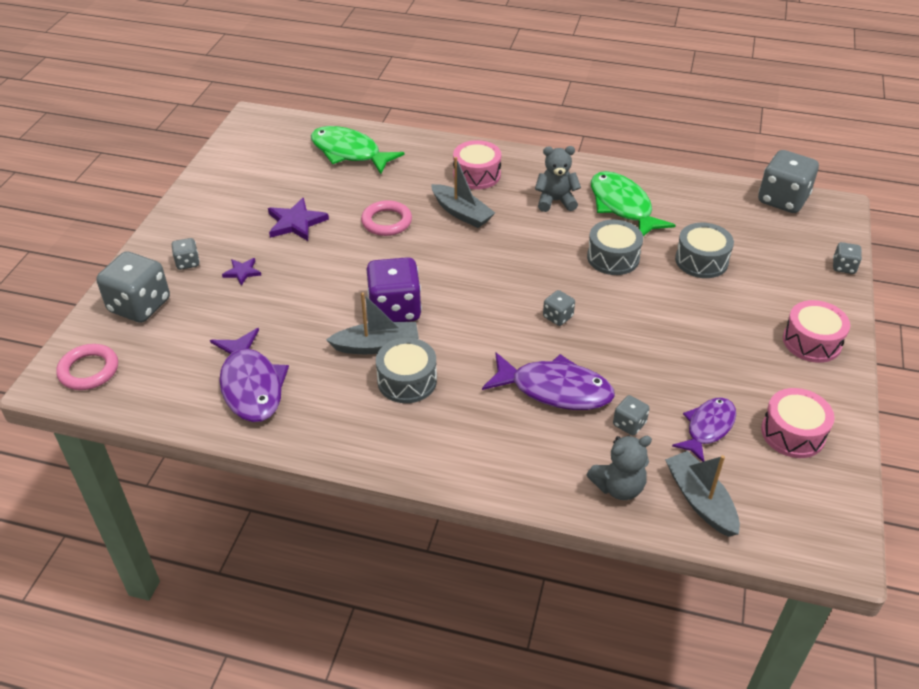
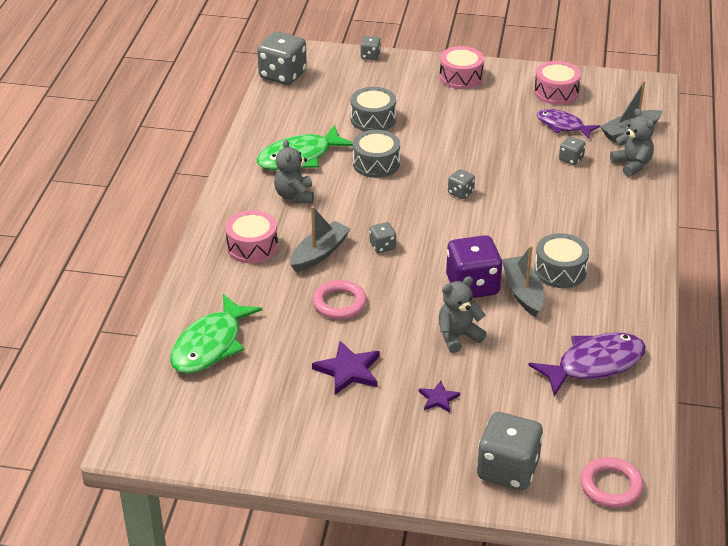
camera: 95 degrees left, 5 degrees down
grey dice [172,238,200,270] -> grey dice moved to [370,222,396,253]
purple fish [482,352,615,410] -> none
none -> grey teddy bear [439,276,487,353]

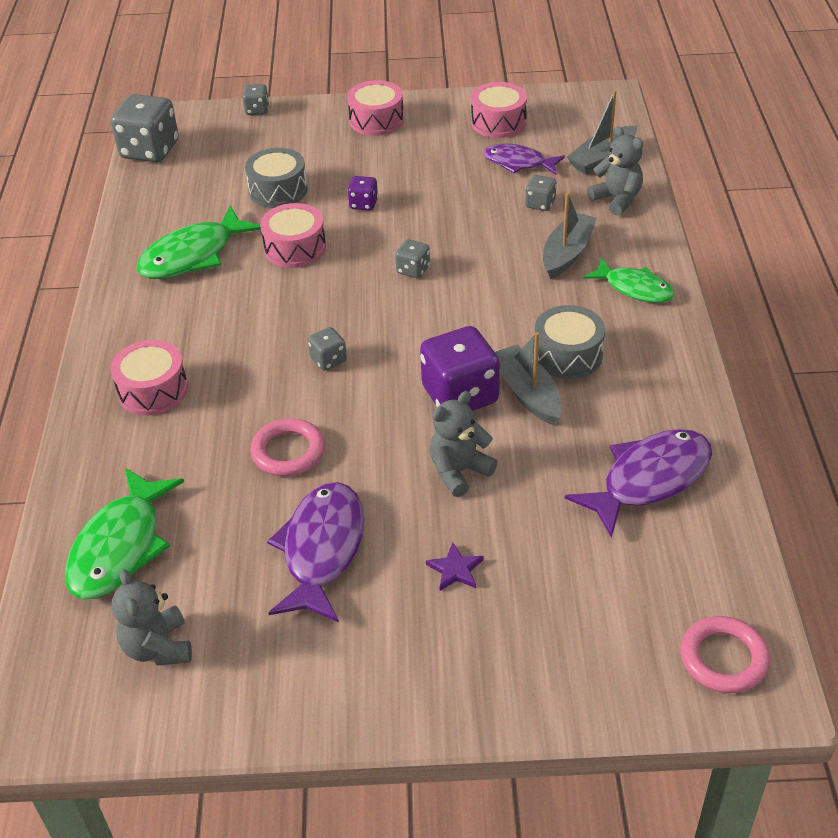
camera: 10 degrees left, 5 degrees up
grey teddy bear [274,140,314,204] -> grey teddy bear moved to [112,569,192,666]
grey boat [290,206,351,272] -> grey boat moved to [543,193,597,279]
purple star [312,341,380,395] -> purple fish [267,482,365,623]
grey drum [353,130,400,178] -> pink drum [260,203,326,268]
grey dice [477,412,543,490] -> none
none -> purple dice [347,176,378,210]
none -> green fish [583,258,674,303]

